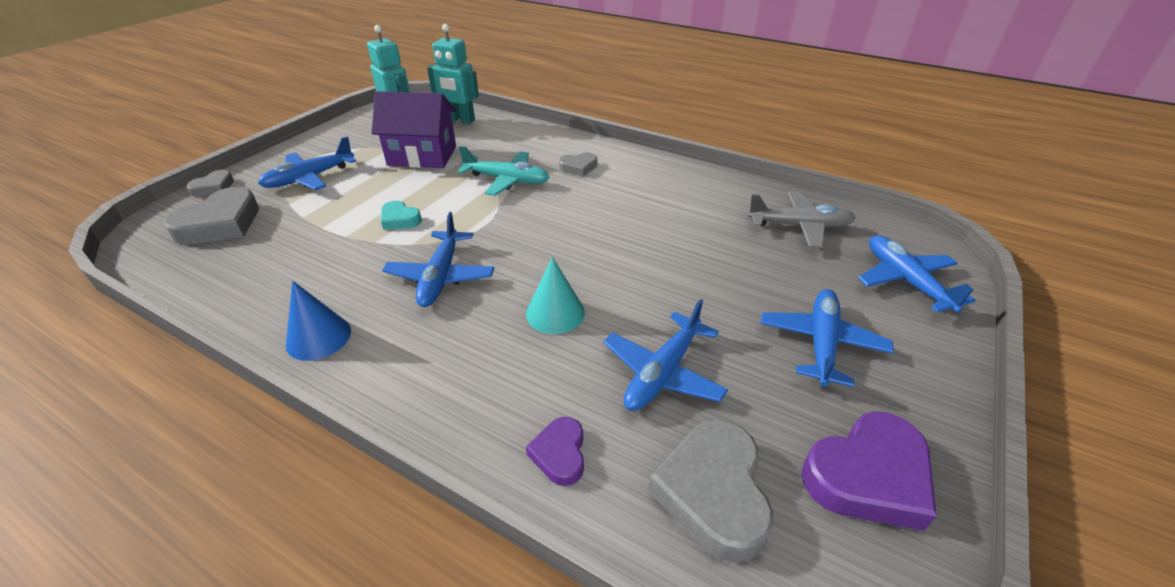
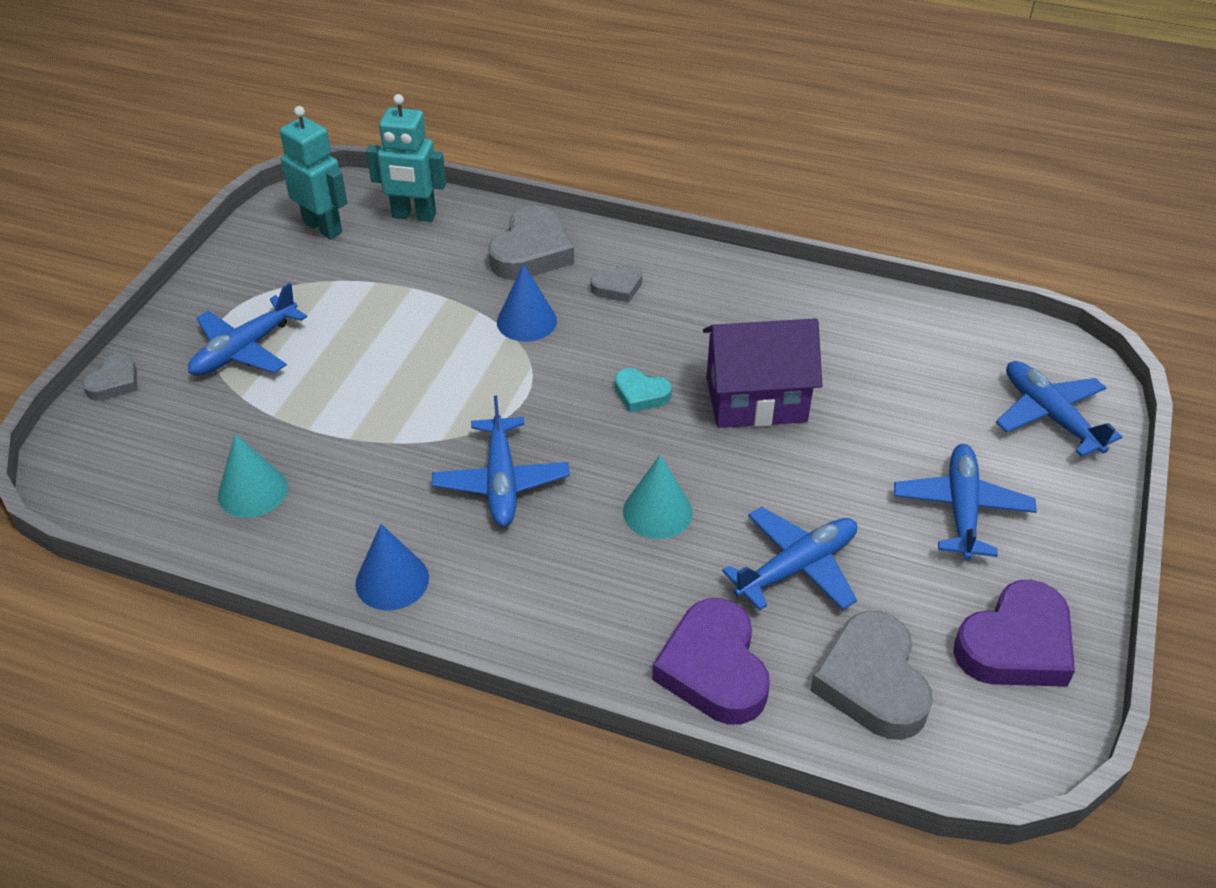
camera: 10 degrees left, 5 degrees up
grey heart [164,187,259,245] -> grey heart moved to [488,205,574,280]
purple house [371,91,456,168] -> purple house moved to [703,318,823,428]
turquoise heart [381,201,422,230] -> turquoise heart moved to [614,368,672,413]
turquoise plane [457,146,550,196] -> blue cone [497,264,557,342]
purple heart [526,417,584,486] -> purple heart [652,598,770,724], size x1.85
blue plane [603,299,728,411] -> blue plane turned 150 degrees counterclockwise [722,507,857,611]
grey plane [747,191,855,248] -> none
none -> turquoise cone [218,434,288,518]

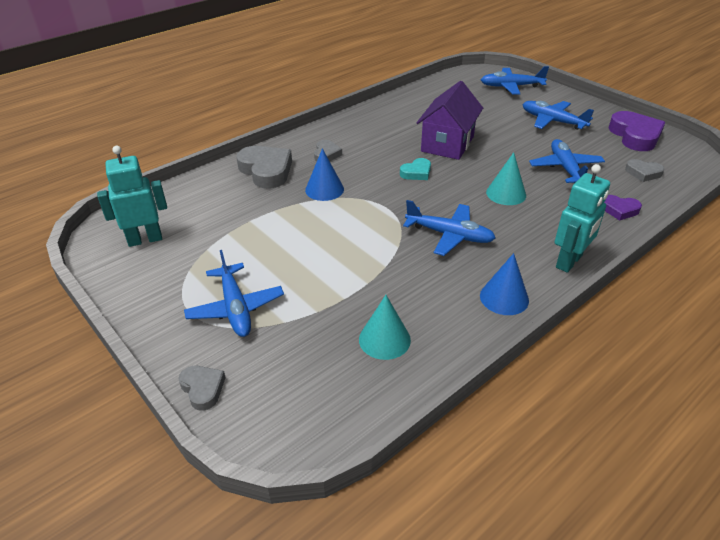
camera: 60 degrees left, 5 degrees down
turquoise robot [366,94,446,222] -> turquoise robot moved to [555,164,610,273]
purple heart [652,598,770,724] -> purple heart [604,195,642,221], size x0.54
grey heart [810,611,933,740] -> grey heart [625,159,664,182], size x0.54

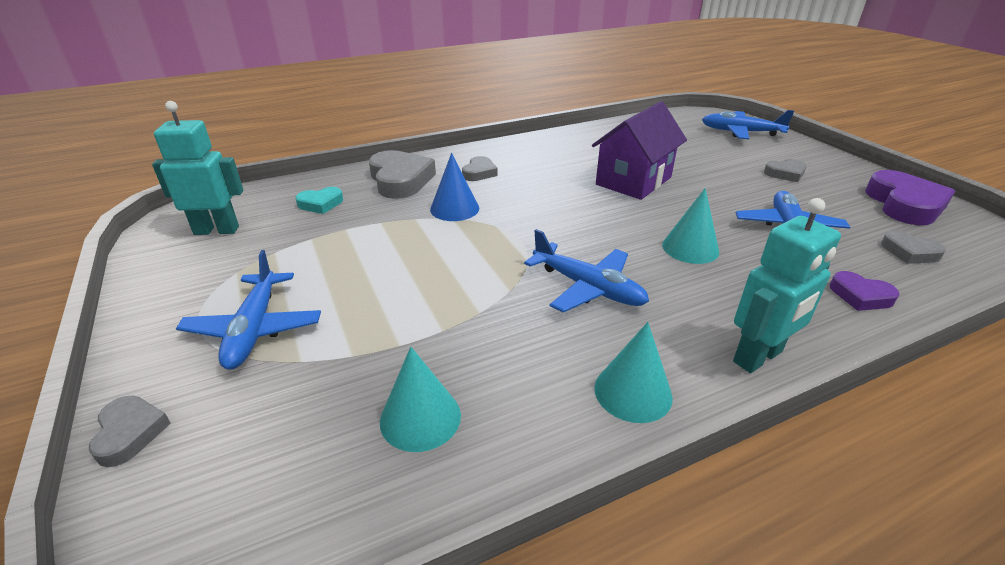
camera: 15 degrees right, 5 degrees down
turquoise heart [400,158,431,180] -> turquoise heart moved to [295,187,343,214]
blue cone [480,253,529,315] -> turquoise cone [594,322,673,423]
blue plane [522,101,594,130] -> grey heart [764,159,807,182]

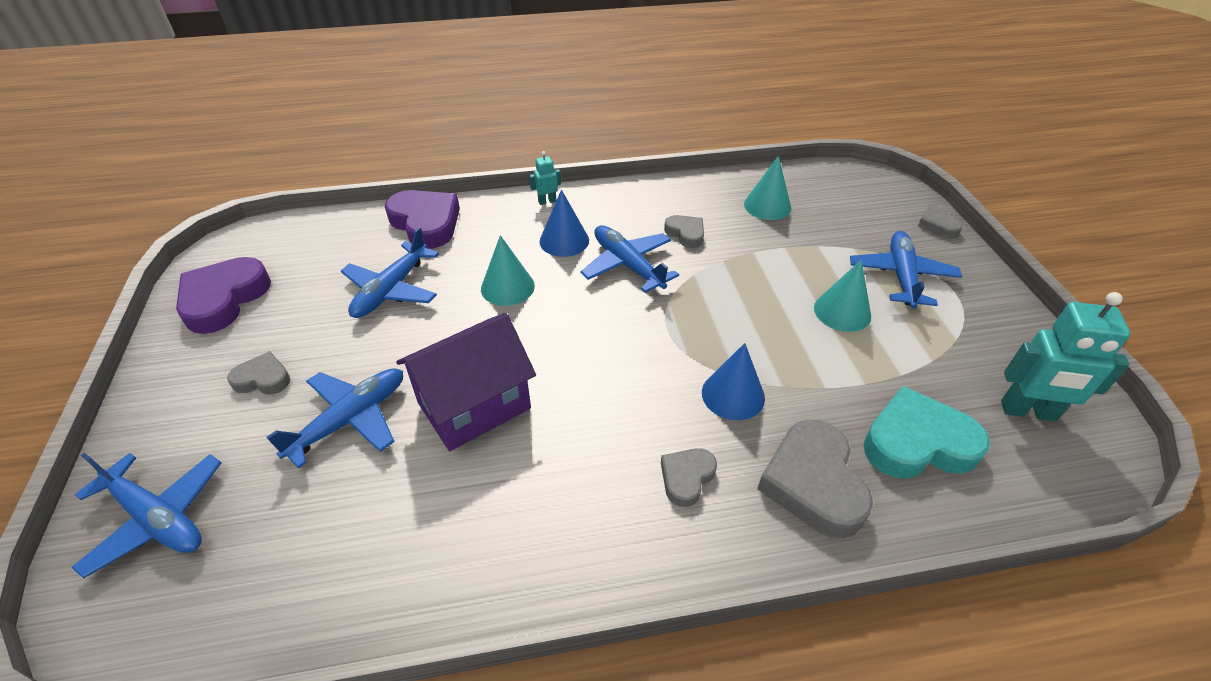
camera: 165 degrees left, 10 degrees up
turquoise heart [295,187,343,214] -> turquoise heart [863,386,990,479], size x1.85
turquoise cone [594,322,673,423] -> turquoise cone moved to [814,259,871,332]
turquoise robot [733,198,841,373] -> turquoise robot [529,151,561,205], size x0.49
purple heart [830,271,900,311] -> purple heart [385,190,460,249], size x1.85
grey heart [881,231,946,264] -> grey heart moved to [664,215,704,248]
none -> blue plane [266,368,403,469]
none -> blue cone [540,190,589,257]

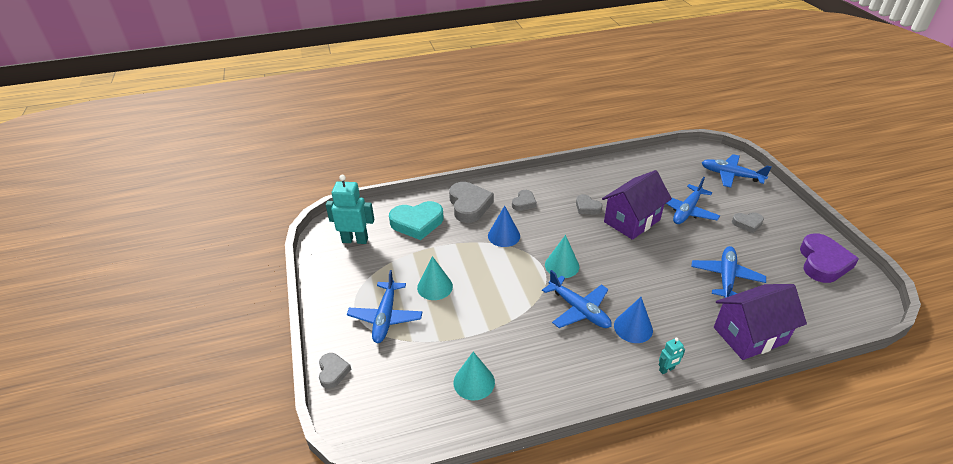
camera: 175 degrees right, 5 degrees down
purple heart [385,190,460,249] -> purple house [714,284,807,360]
turquoise cone [481,235,535,306] -> turquoise cone moved to [545,235,579,278]
grey heart [664,215,704,248] -> grey heart moved to [576,194,603,215]

